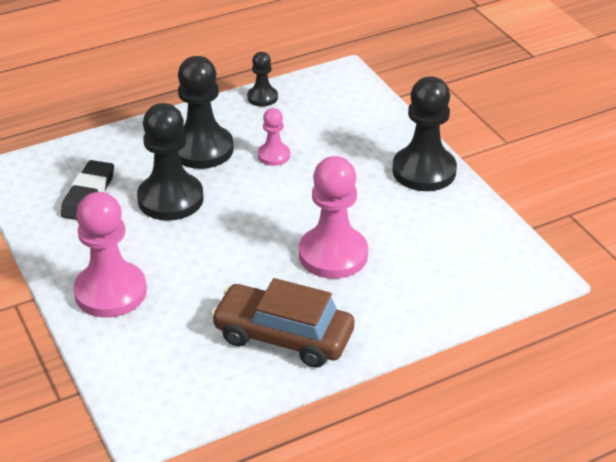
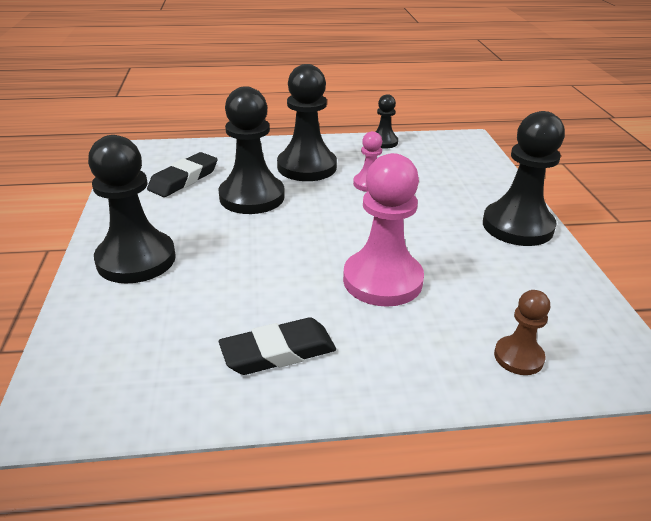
camera: 20 degrees right, 5 degrees down
pink pawn [73,192,147,318] -> black pawn [88,135,176,284]
brown car [211,278,354,368] -> black eraser [219,318,336,375]
none -> brown pawn [494,290,550,375]

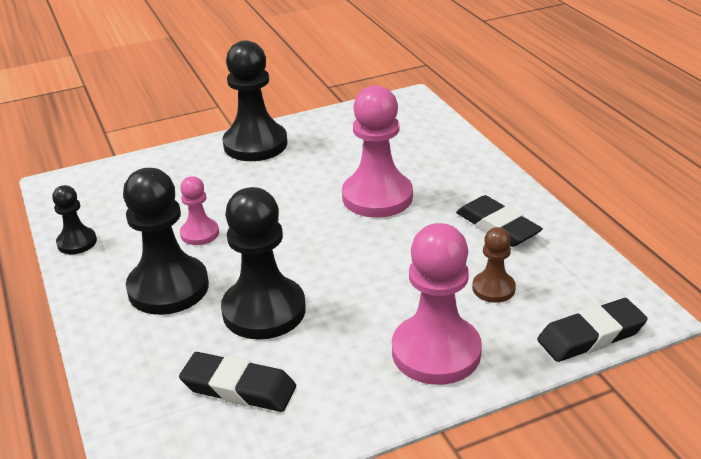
camera: 105 degrees left, 0 degrees up
black pawn [88,135,176,284] -> pink pawn [392,223,482,385]
brown pawn [494,290,550,375] -> brown pawn moved to [472,227,516,303]
none -> black eraser [537,298,648,362]

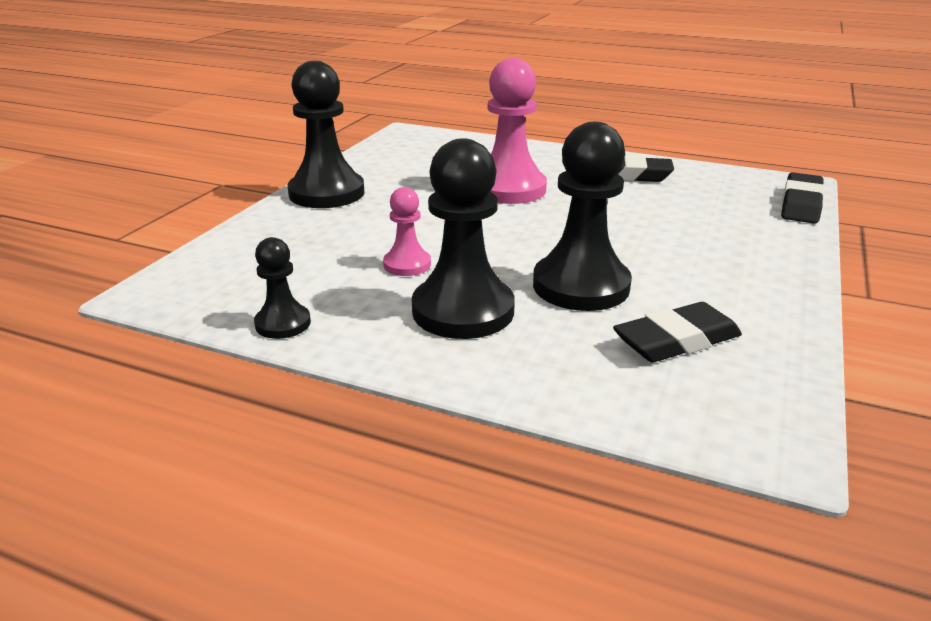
camera: 45 degrees left, 5 degrees down
pink pawn [392,223,482,385] -> none
brown pawn [472,227,516,303] -> none

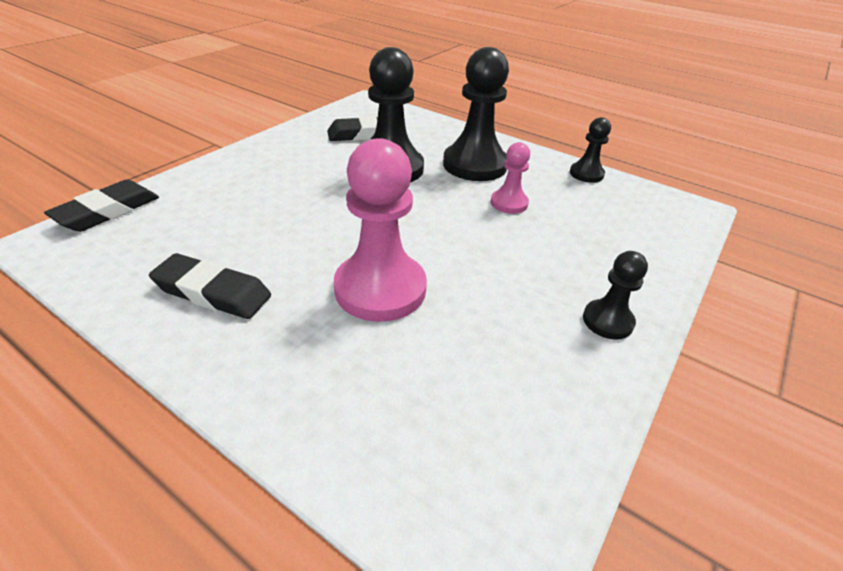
camera: 170 degrees left, 10 degrees up
black pawn [287,61,365,208] -> black pawn [583,251,648,339], size x0.52

